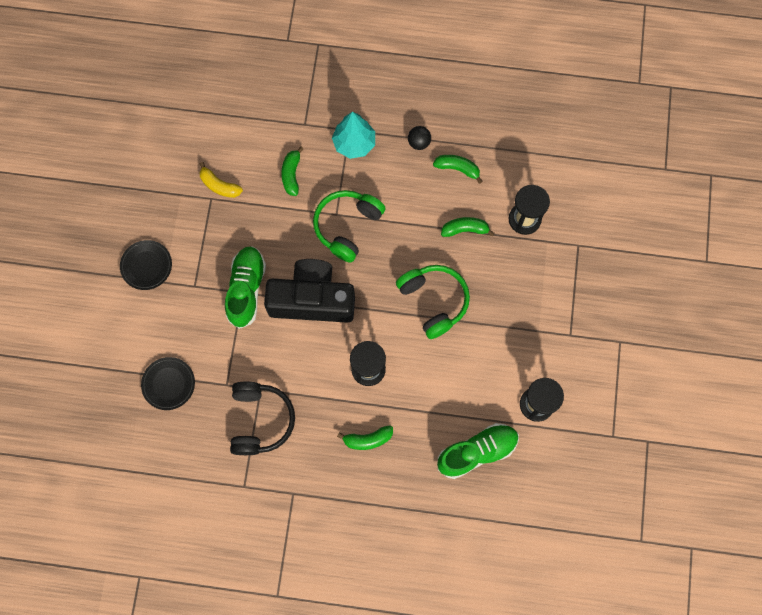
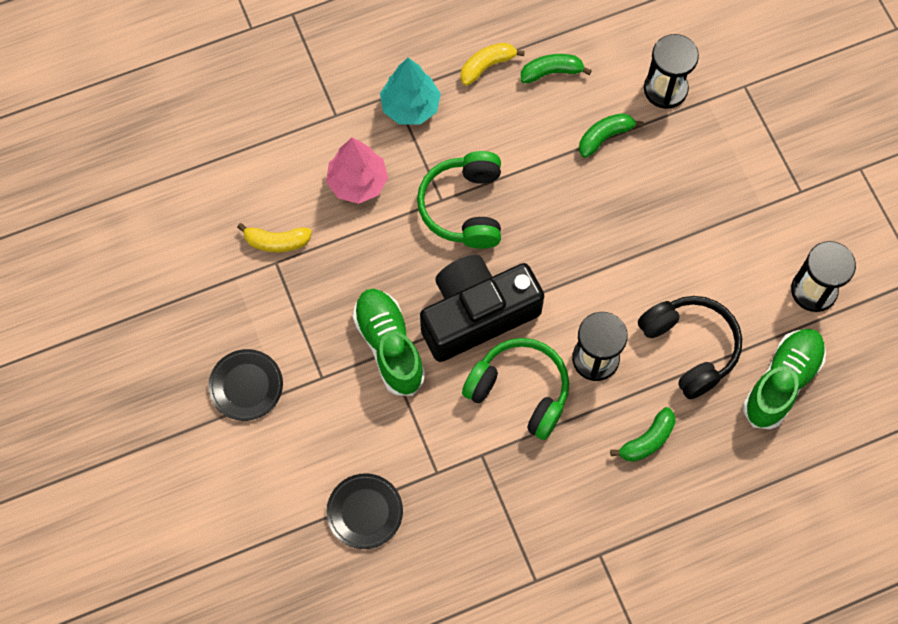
camera: 30 degrees left, 5 degrees down
black headphones [230,382,295,455] -> black headphones moved to [638,296,742,399]
green banana [281,147,304,196] -> pink tree [326,138,388,204]
green headphones [396,265,470,339] -> green headphones moved to [462,338,569,440]
black ball [408,126,431,150] -> yellow banana [460,43,525,86]

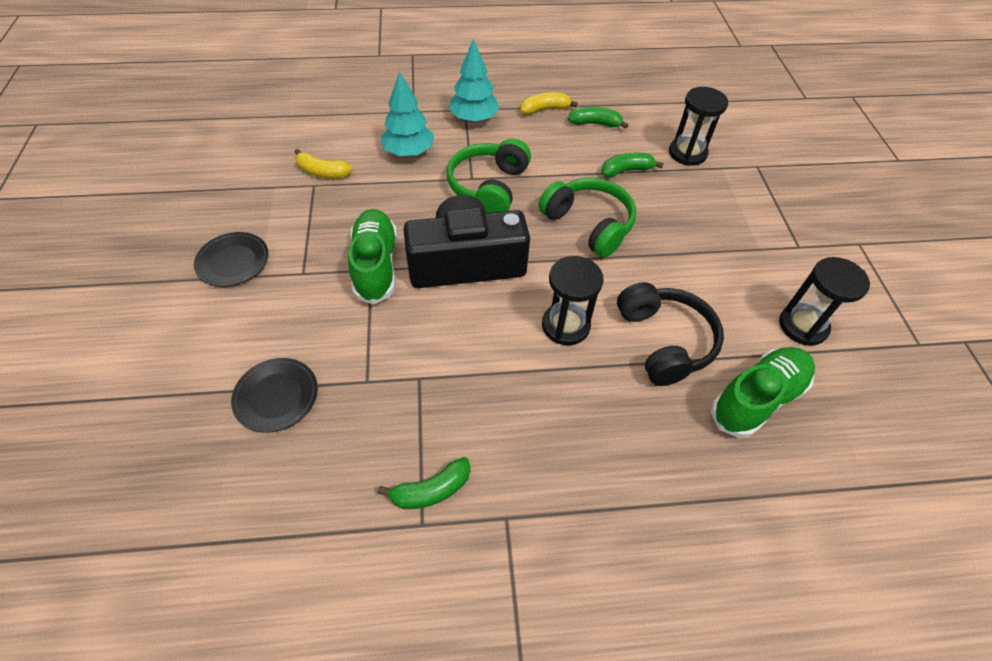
camera: 15 degrees right, 15 degrees down
pink tree [326,138,388,204] -> turquoise tree [380,71,434,156]
green headphones [462,338,569,440] -> green headphones moved to [538,178,636,258]
green banana [610,407,676,462] -> green banana moved to [378,457,471,509]

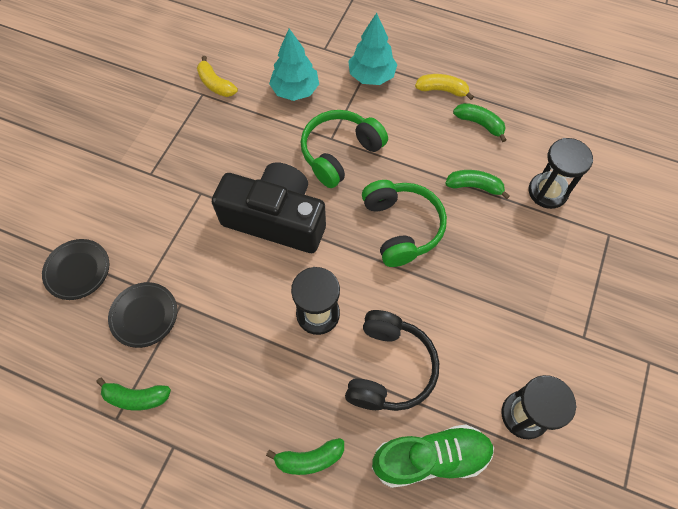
camera: 30 degrees right, 10 degrees up
black plate [194,232,269,287] -> black plate moved to [108,282,177,348]
green shoe [348,209,397,304] -> none
none -> green banana [266,438,344,475]

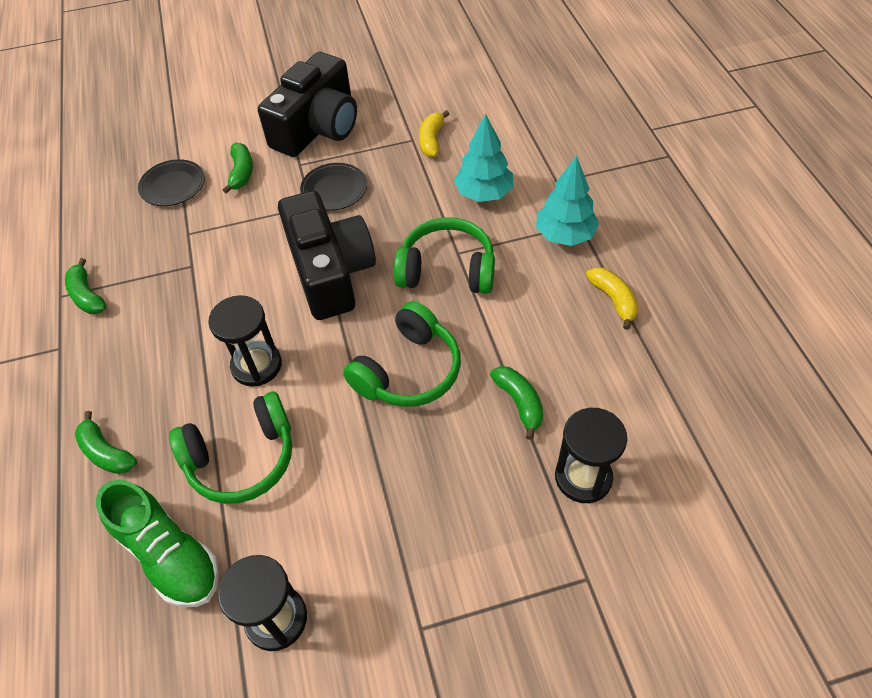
camera: 55 degrees right, 10 degrees down
black plate [108,282,177,348] -> black plate moved to [300,163,367,211]
black headphones [345,310,439,411] -> green headphones [169,392,292,504]
green banana [453,103,507,142] -> green banana moved to [223,143,253,194]
none -> black camera [258,52,357,157]

